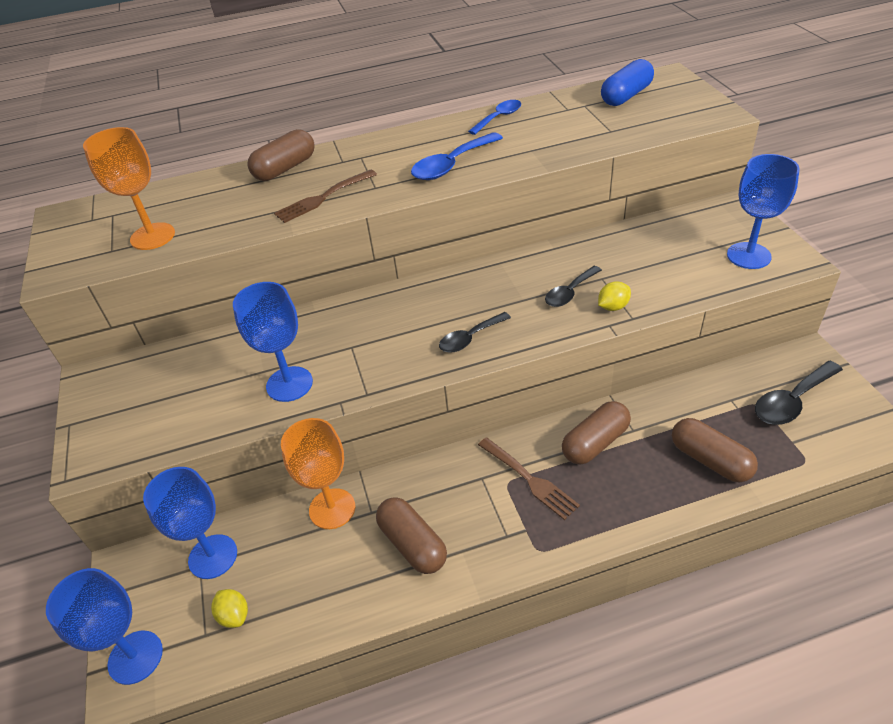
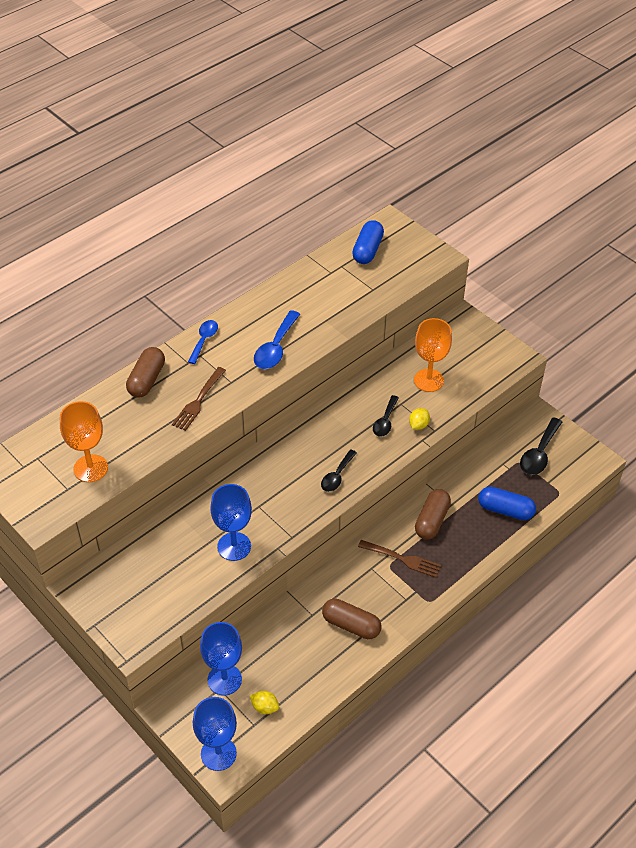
camera: 30 degrees left, 5 degrees up
orange goblet [281,418,355,529] -> orange goblet moved to [414,318,452,392]
blue spoon [468,100,521,135] -> blue spoon moved to [188,320,218,364]
brown capsule [672,418,758,482] -> blue capsule [478,486,536,520]
blue goblet [727,154,800,269] -> none

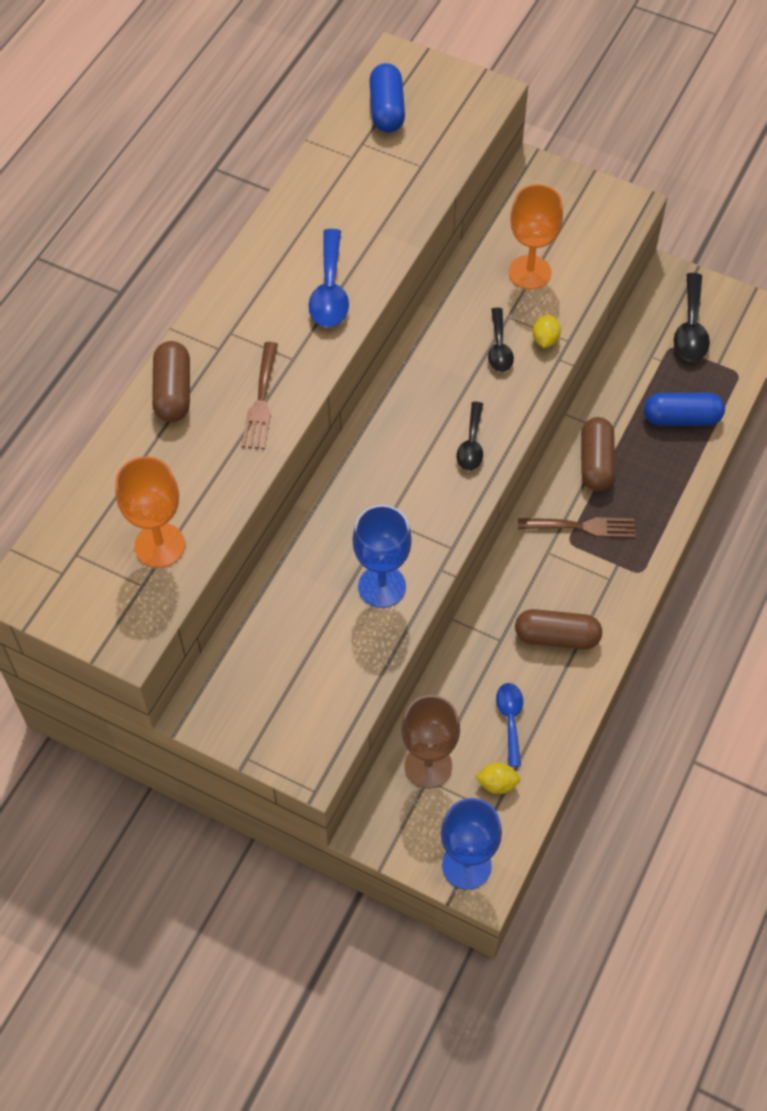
camera: 20 degrees left, 10 degrees up
blue spoon [188,320,218,364] -> blue spoon moved to [496,683,523,767]
blue goblet [200,622,242,696] -> brown goblet [401,695,460,789]

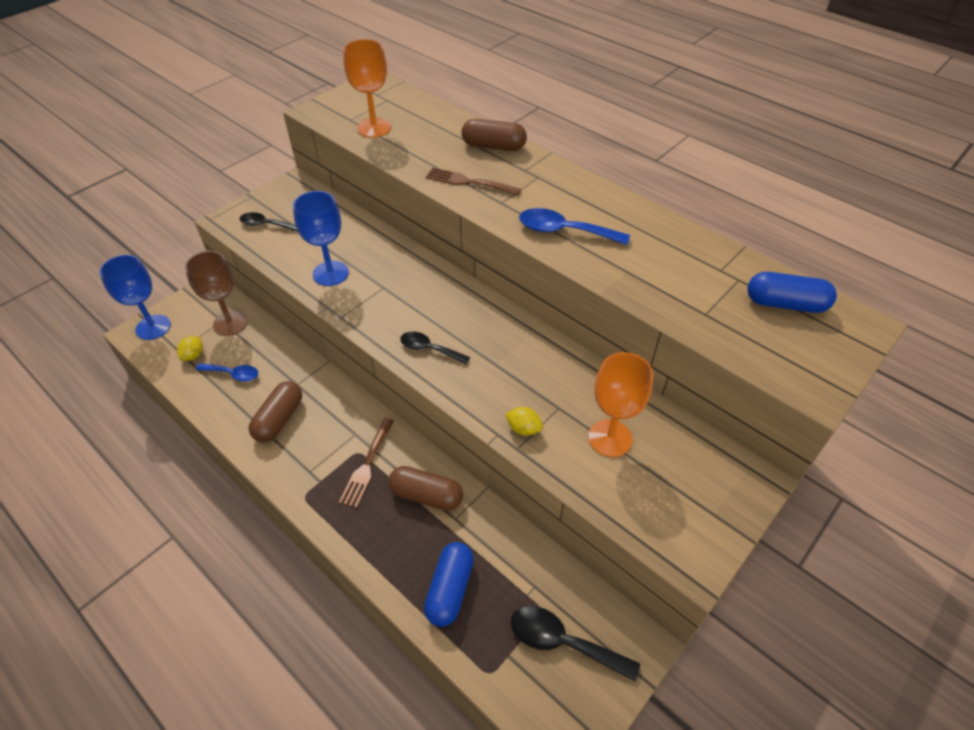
camera: 105 degrees right, 10 degrees down
black spoon [488,308,514,372] -> black spoon moved to [240,212,298,232]

